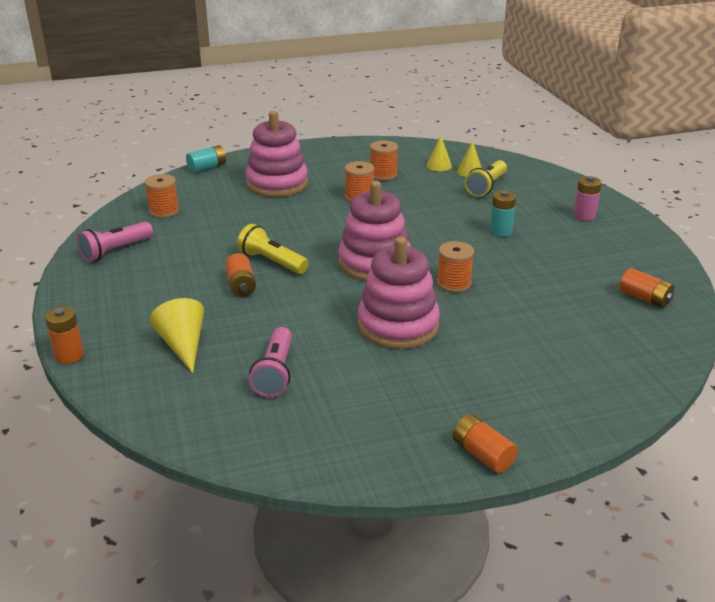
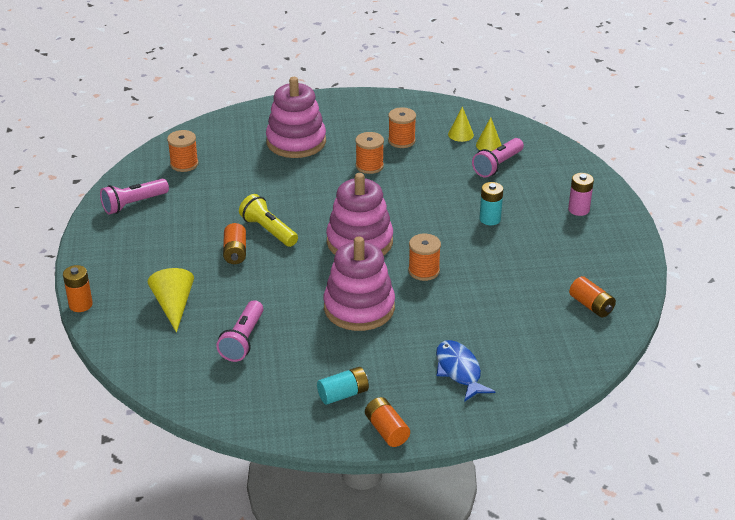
camera: 10 degrees right, 5 degrees up
turquoise battery [186,145,226,173] -> turquoise battery moved to [317,367,369,405]
yellow flashlight [465,160,507,197] -> pink flashlight [472,138,524,178]
none -> blue fish [436,340,496,402]

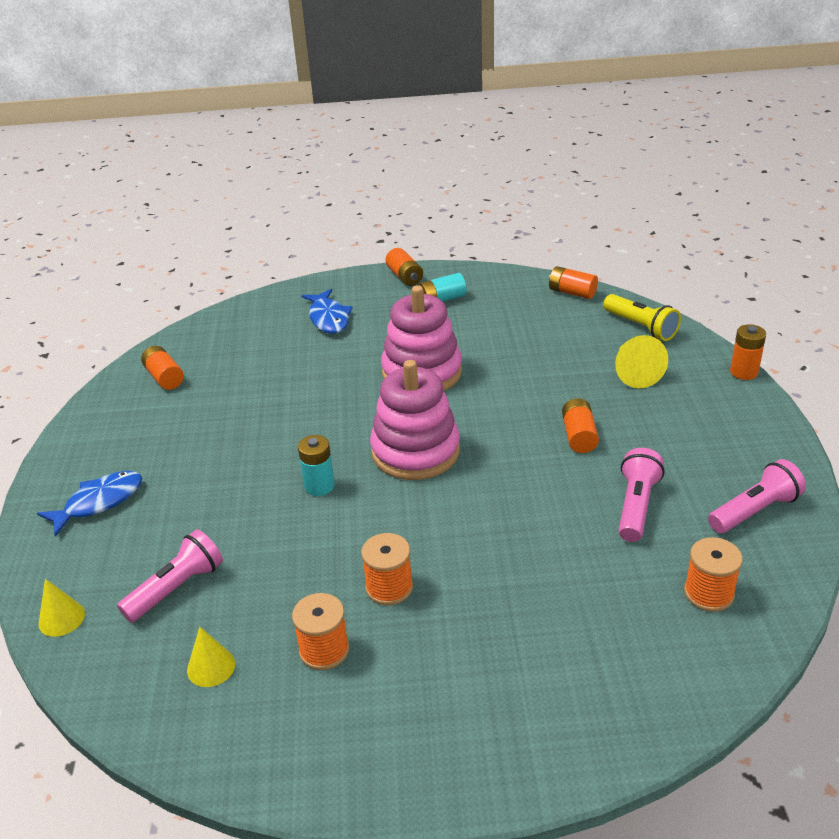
camera: 175 degrees left, 0 degrees up
pink flashlight [216,300,264,362] -> pink flashlight moved to [618,448,665,542]
yellow flashlight [239,194,298,247] -> yellow flashlight moved to [603,294,681,341]
pink stacking toy [266,77,326,158] -> none
orange spool [408,234,441,281] -> none
yellow cone [476,117,502,151] -> yellow cone moved to [39,579,85,637]
turquoise battery [479,182,503,225] -> turquoise battery moved to [298,435,335,496]
pink battery [568,173,594,216] -> blue fish [37,471,142,537]
none -> orange battery [549,266,598,299]

